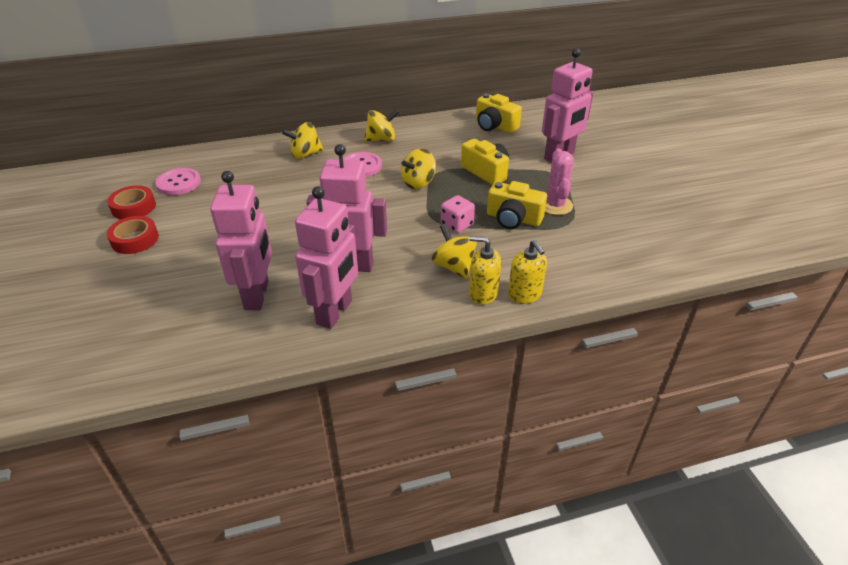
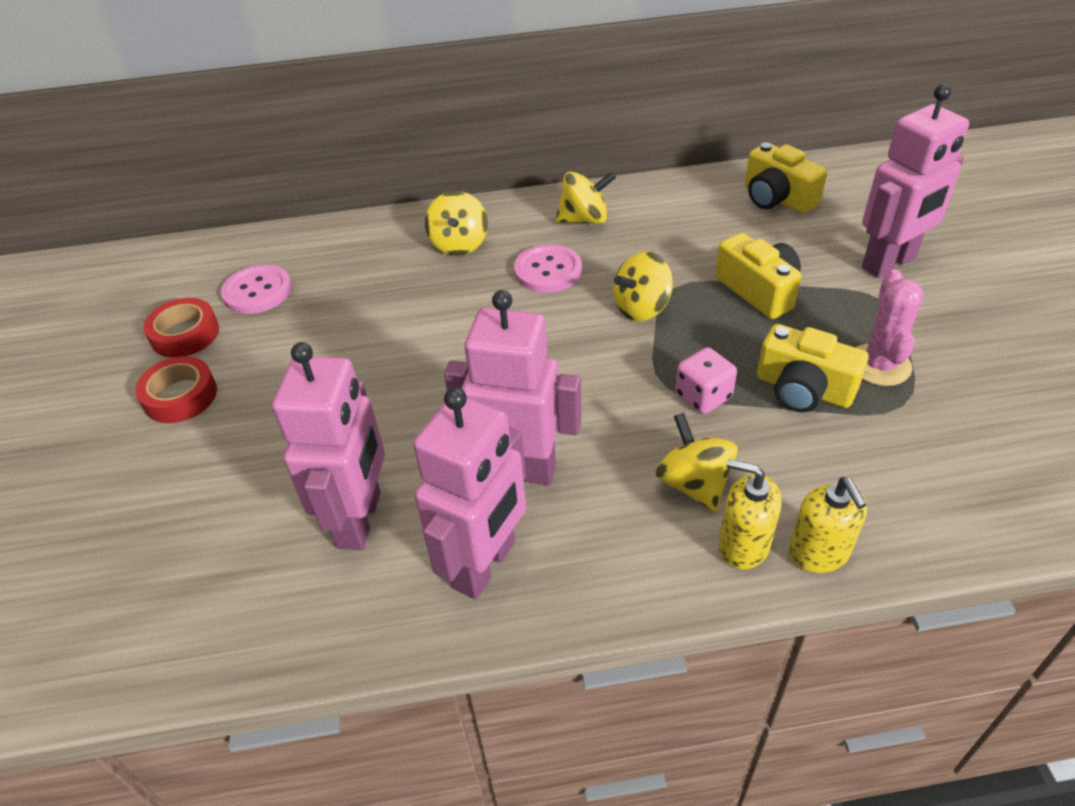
camera: 10 degrees right, 5 degrees up
yellow spinning top [282,122,324,159] -> yellow spinning top turned 75 degrees counterclockwise [425,191,488,256]

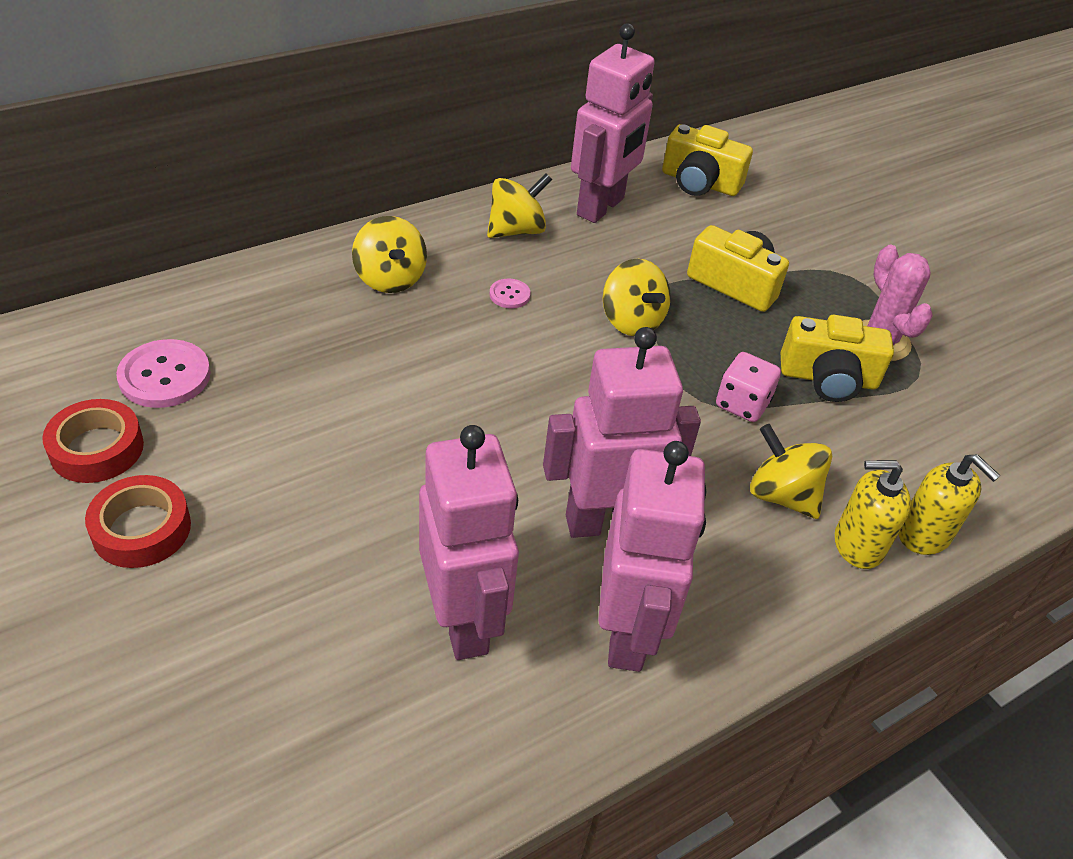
camera: 30 degrees left, 0 degrees up
pink button [514,244,582,293] -> pink button [490,278,531,309], size x0.53
yellow spinning top [613,251,673,321] -> yellow spinning top turned 60 degrees counterclockwise [603,259,671,336]
pink robot [862,84,969,278] -> pink robot moved to [571,23,655,223]

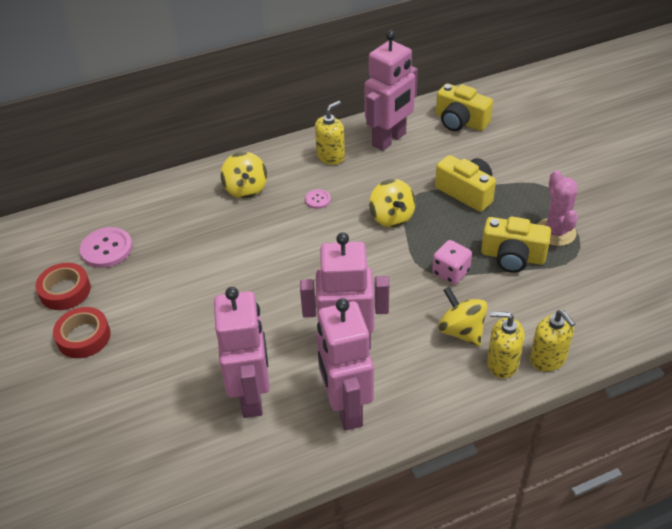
camera: 15 degrees right, 0 degrees up
yellow spinning top [487,173,552,238] -> yellow soap dispenser [315,101,345,165]
pink robot [598,441,707,672] -> pink robot turned 150 degrees clockwise [316,298,374,431]

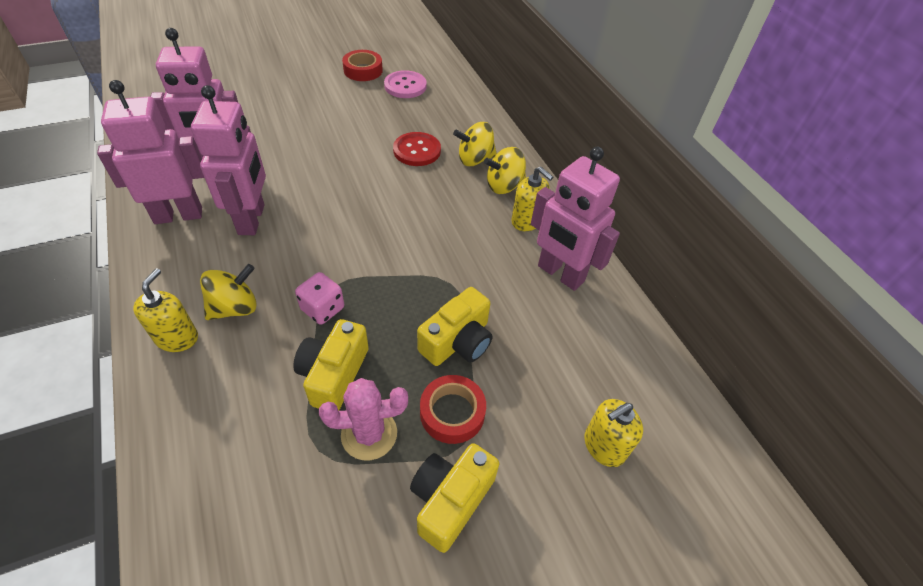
camera: 85 degrees right, 5 degrees up
red tape [53,307,111,358] -> red tape moved to [420,375,486,444]
pink button [305,189,331,209] -> none
yellow spinning top [369,179,416,228] -> yellow spinning top moved to [484,147,526,194]
yellow camera [436,83,493,131] -> yellow camera moved to [410,443,499,553]
yellow soap dispenser [530,310,575,372] -> yellow soap dispenser moved to [584,399,643,467]
none -> red button [393,132,441,166]

